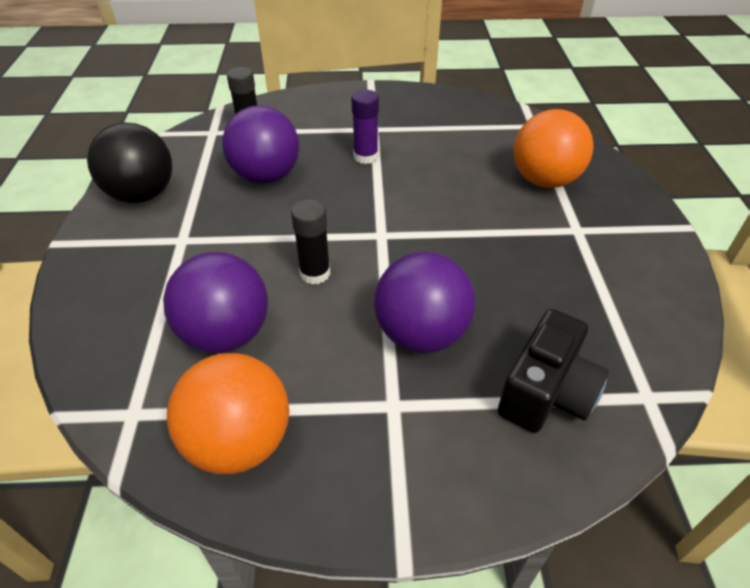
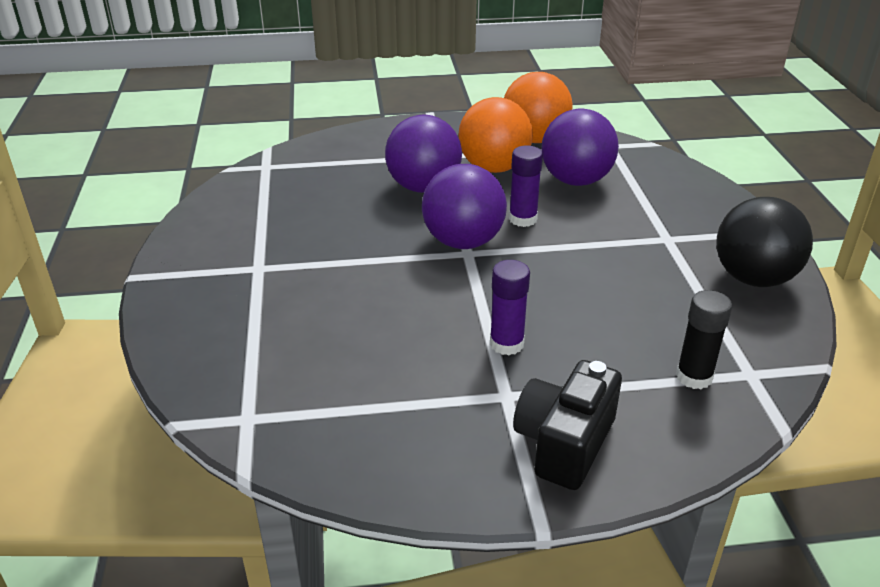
camera: 175 degrees right, 10 degrees down
purple ball [222,105,299,184] -> purple ball moved to [422,164,507,249]
black glue stick [291,199,330,285] -> purple glue stick [509,146,543,227]
black camera [498,309,609,433] -> black camera moved to [513,360,622,490]
orange ball [514,109,593,188] -> orange ball moved to [458,97,533,173]

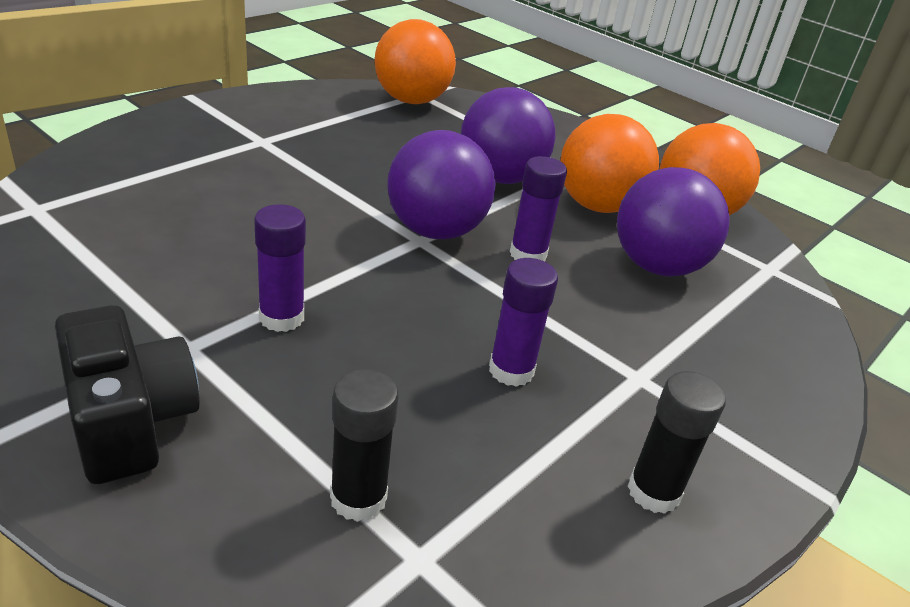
camera: 45 degrees right, 0 degrees up
black camera [513,360,622,490] -> black camera turned 75 degrees clockwise [55,305,200,484]
black ball [716,197,813,287] -> black glue stick [628,371,726,514]
none -> orange ball [374,19,456,104]
none -> purple glue stick [489,258,558,387]

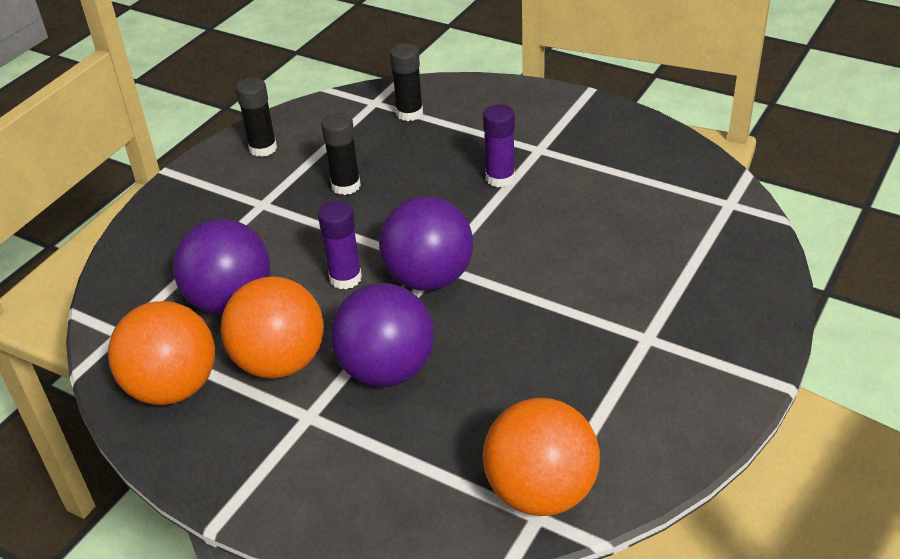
camera: 175 degrees right, 5 degrees up
black camera [55,305,200,484] -> none
purple glue stick [489,258,558,387] -> black glue stick [321,113,361,195]

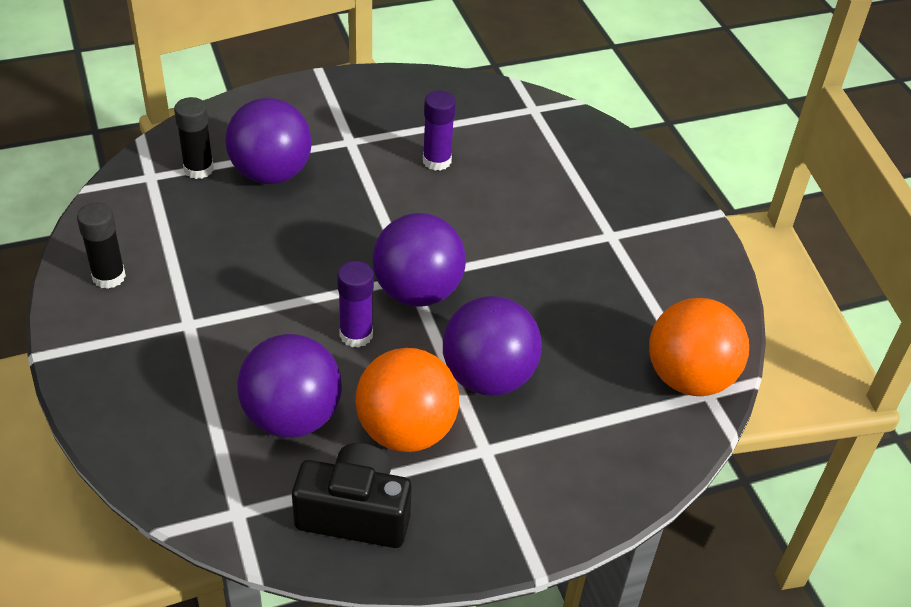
camera: 55 degrees left, 5 degrees up
orange ball [108,301,215,405] -> black camera [292,443,412,548]
black glue stick [321,113,361,195] -> none
purple glue stick [483,104,515,187] -> purple glue stick moved to [423,90,456,171]
none -> purple ball [225,98,312,184]

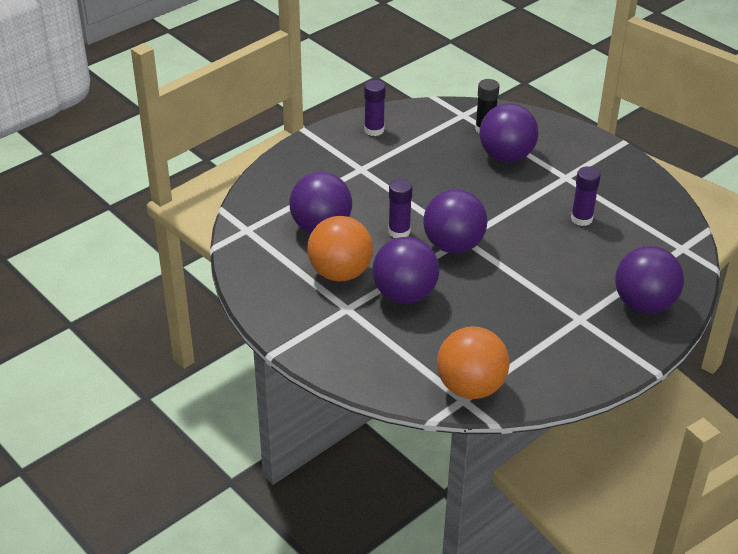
camera: 70 degrees right, 5 degrees down
black glue stick [77,202,126,289] -> purple glue stick [364,80,386,136]
black camera [292,443,412,548] -> none
none -> purple ball [615,246,684,313]

